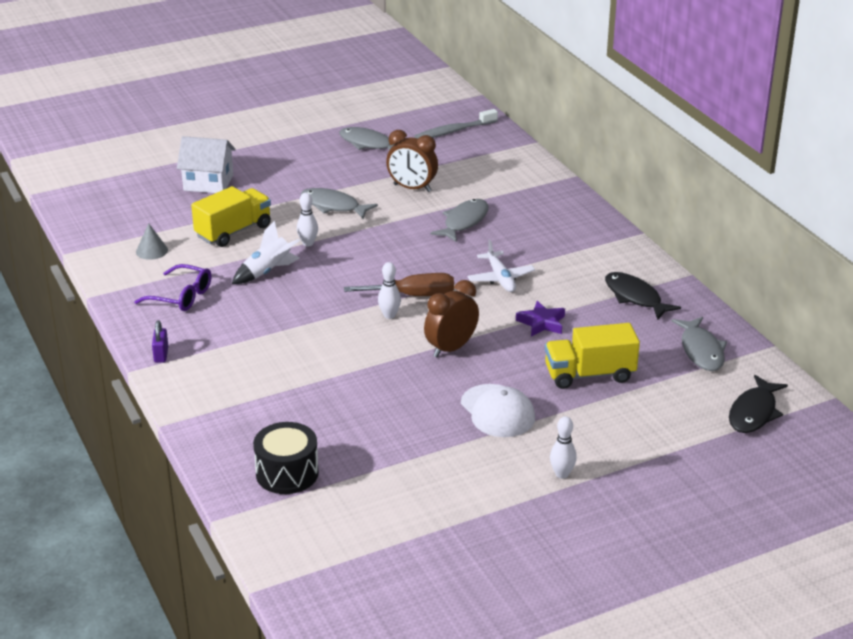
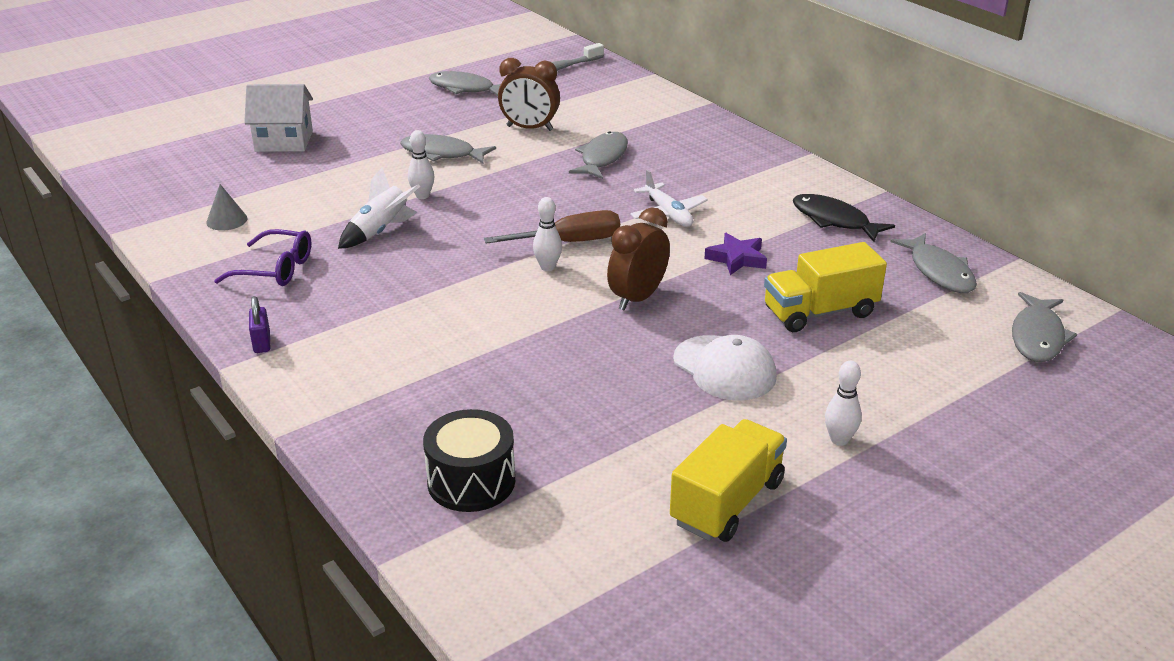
camera: 10 degrees left, 0 degrees up
yellow truck [191,186,271,247] -> yellow truck moved to [670,419,787,542]
black fish [729,375,788,433] -> grey fish [1012,292,1077,362]

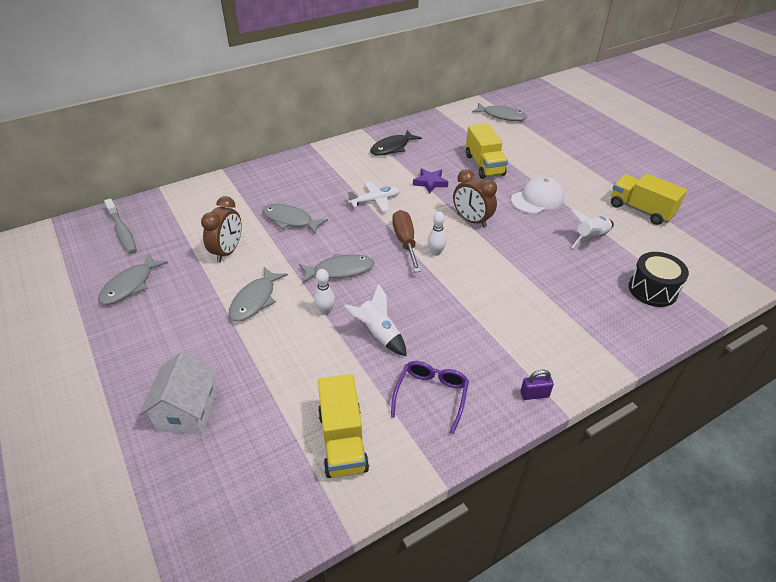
camera: 85 degrees left, 10 degrees up
grey cone [206,184,247,231] -> yellow truck [318,374,369,478]
white bowling pin [825,361,862,446] -> none
grey fish [890,233,977,293] -> grey fish moved to [299,253,374,284]
none -> white rocket [570,210,614,249]

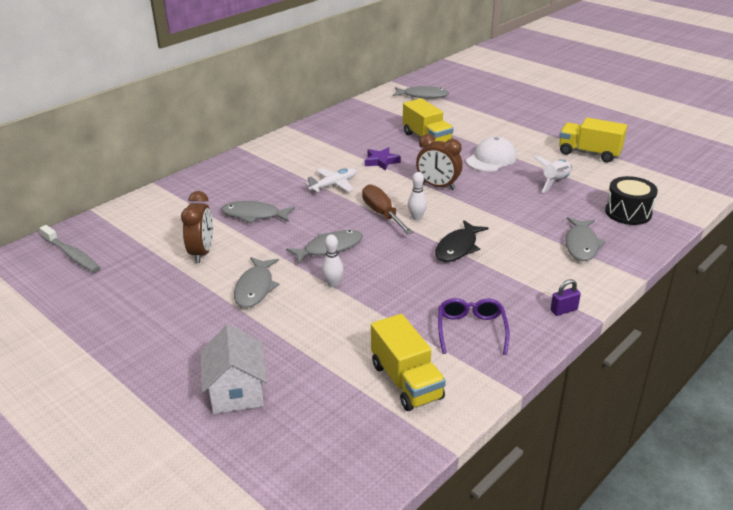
camera: 15 degrees left, 10 degrees down
grey fish [98,254,168,305] -> grey fish moved to [565,217,606,261]
white rocket [344,284,407,356] -> none
black fish [370,130,422,156] -> black fish moved to [435,220,488,262]

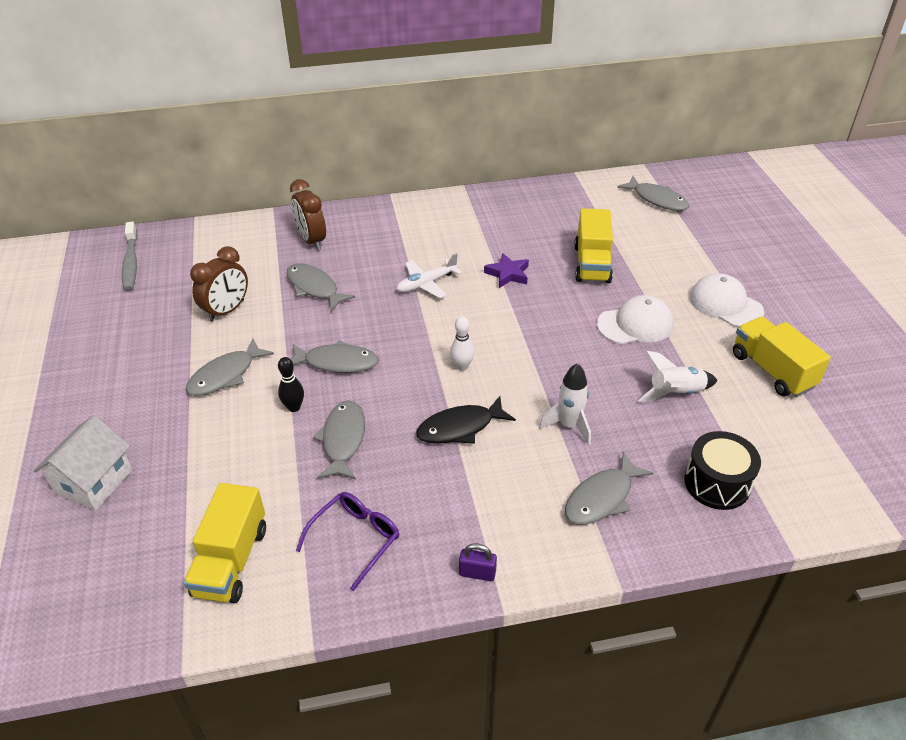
camera: 35 degrees right, 10 degrees up
white plane [304,168,356,192] -> white plane turned 150 degrees clockwise [397,253,462,298]
white bowling pin [322,234,344,287] -> black bowling pin [278,357,304,412]
brown screwdriver [362,184,413,234] -> none
brown clock [416,134,463,190] -> brown clock moved to [290,179,326,250]
none -> grey fish [313,400,365,480]
none -> white rocket [539,363,591,445]
none -> white cap [690,273,764,327]

